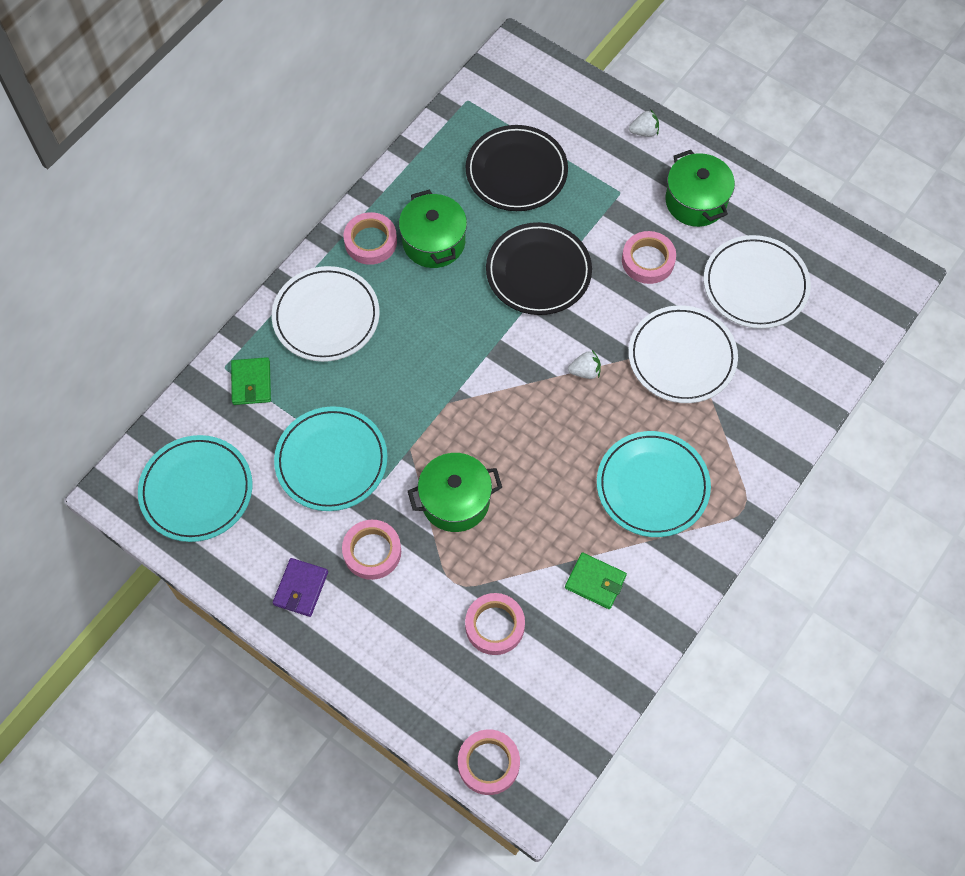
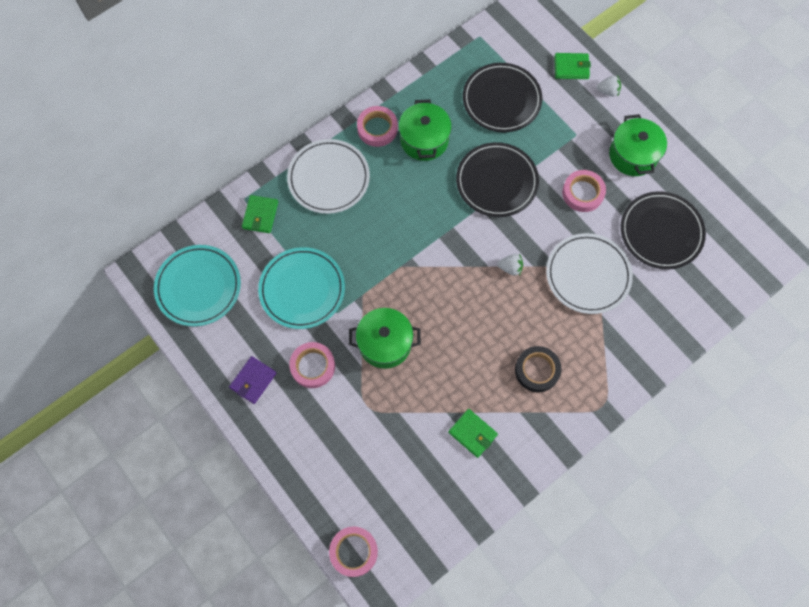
camera: 15 degrees right, 5 degrees up
pink tape [465,593,525,655] -> none
turquoise plate [597,431,711,537] -> black tape [515,346,561,392]
white plate [704,235,811,329] -> black plate [620,191,706,270]
none -> green wallet [554,53,591,79]

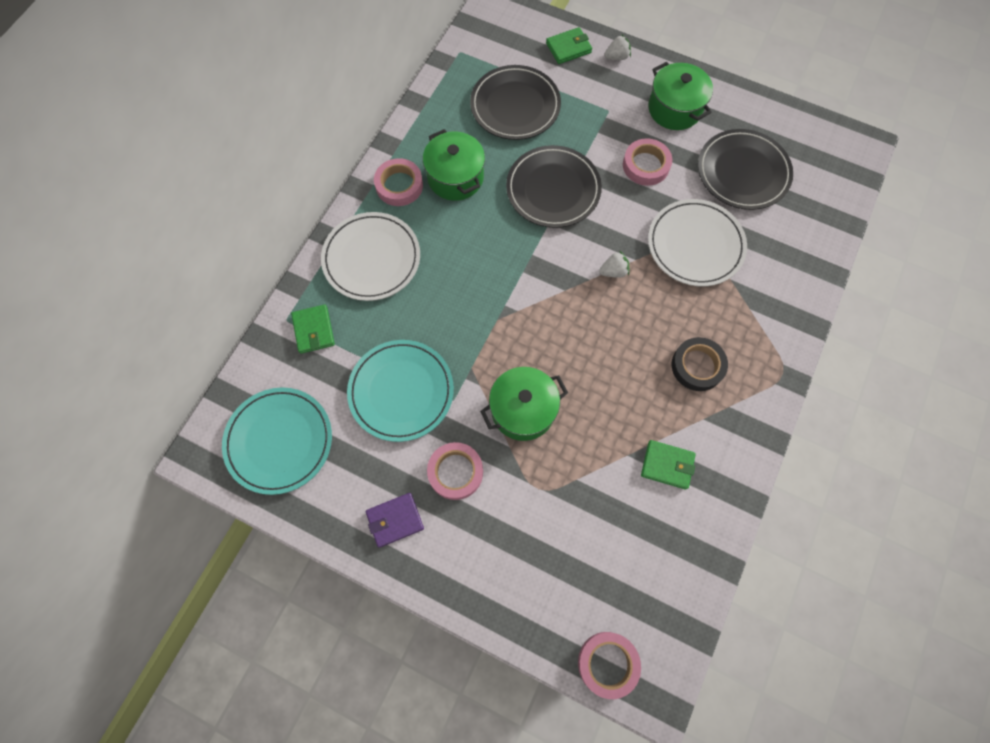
camera: 25 degrees left, 0 degrees up
purple wallet [229,356,276,404] -> purple wallet turned 60 degrees clockwise [366,493,424,548]

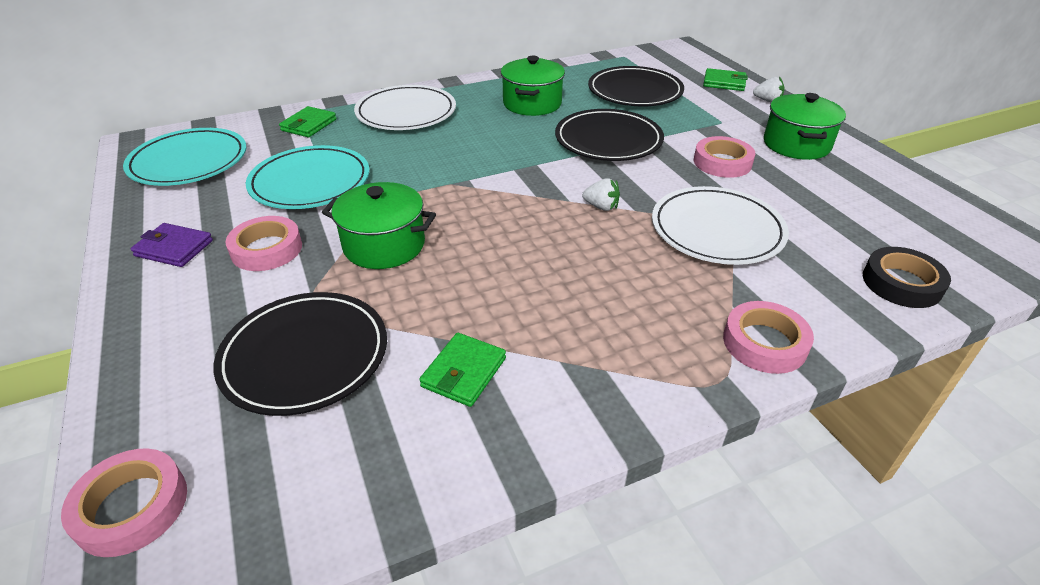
camera: 40 degrees right, 30 degrees down
pink tape [374,158,423,206] -> pink tape moved to [723,301,814,374]
green wallet [641,440,696,490] -> green wallet turned 60 degrees clockwise [419,333,506,407]
black tape [672,337,728,391] -> black tape moved to [863,247,951,308]
black plate [698,129,793,210] -> black plate moved to [213,292,387,416]

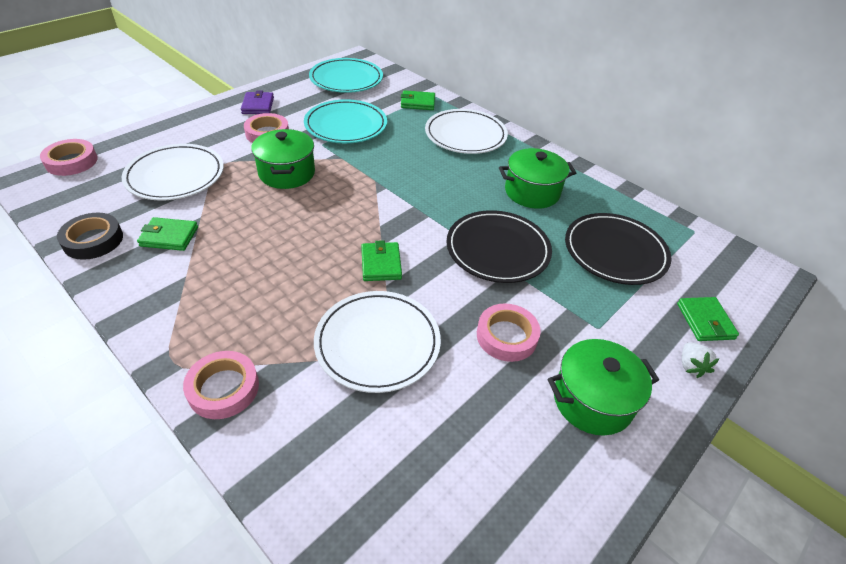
camera: 65 degrees right, 5 degrees up
black plate [213,292,387,416] -> white plate [122,144,224,200]
white strawberry [582,178,620,211] -> green wallet [361,240,402,281]
black tape [863,247,951,308] -> black tape moved to [57,213,123,260]

